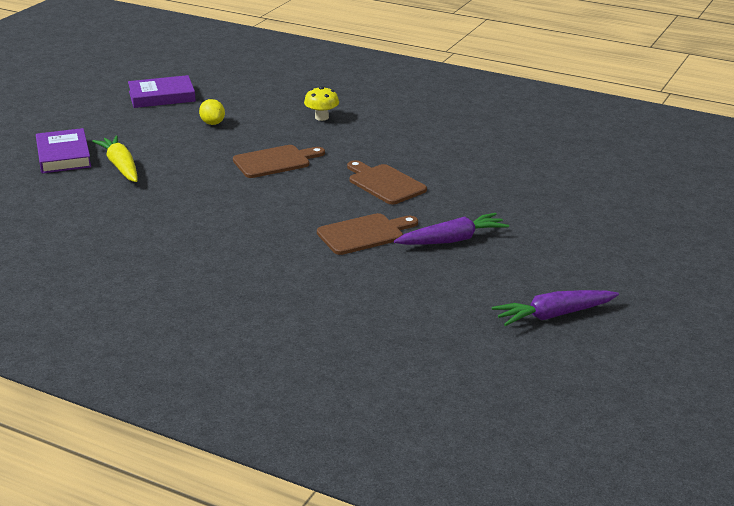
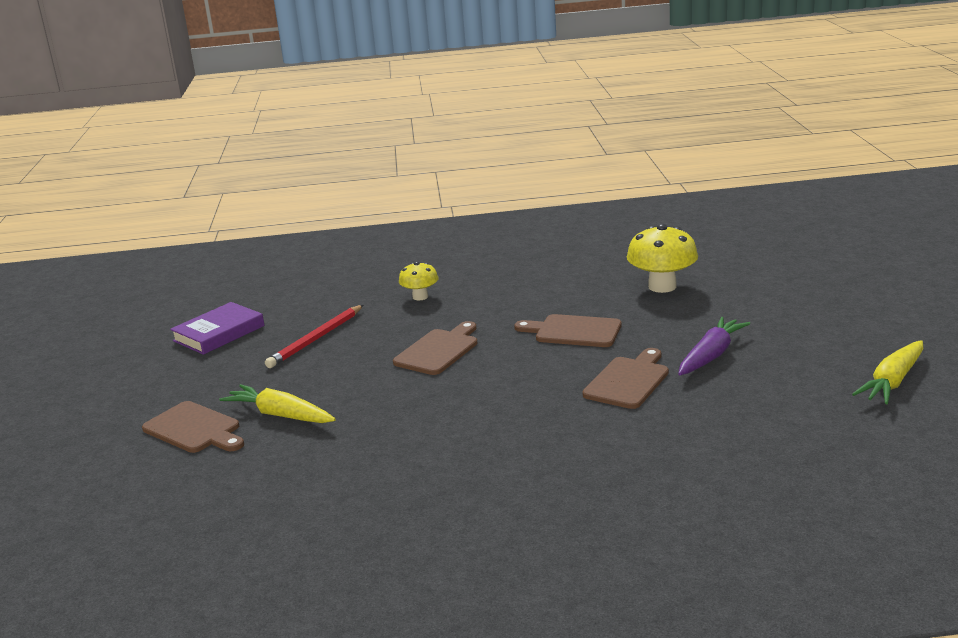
camera: 30 degrees left, 5 degrees down
purple book [36,128,91,173] -> brown cutting board [142,401,244,453]
yellow lemon [199,99,225,125] -> red pencil [265,305,363,368]
purple carrot [492,290,619,326] -> yellow carrot [852,340,923,404]
none -> yellow mushroom [627,224,698,293]

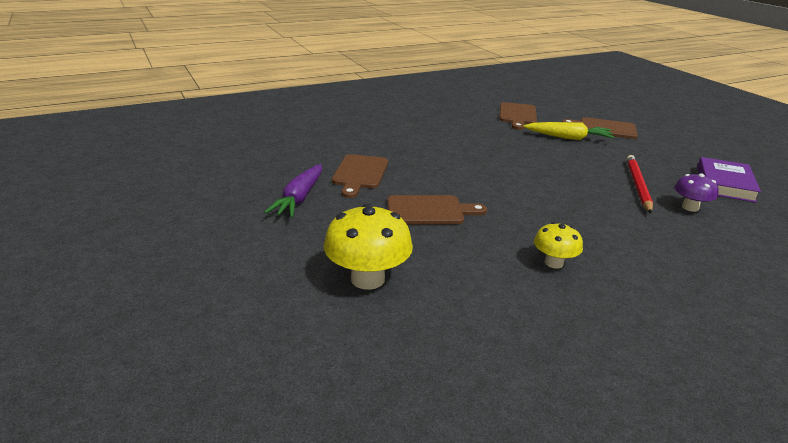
camera: 155 degrees right, 5 degrees up
brown cutting board [393,321,478,375] -> brown cutting board moved to [499,102,537,130]
yellow mushroom [399,262,439,300] -> yellow mushroom moved to [534,222,583,269]
yellow carrot [852,340,923,404] -> none
none -> purple mushroom [675,173,719,212]

